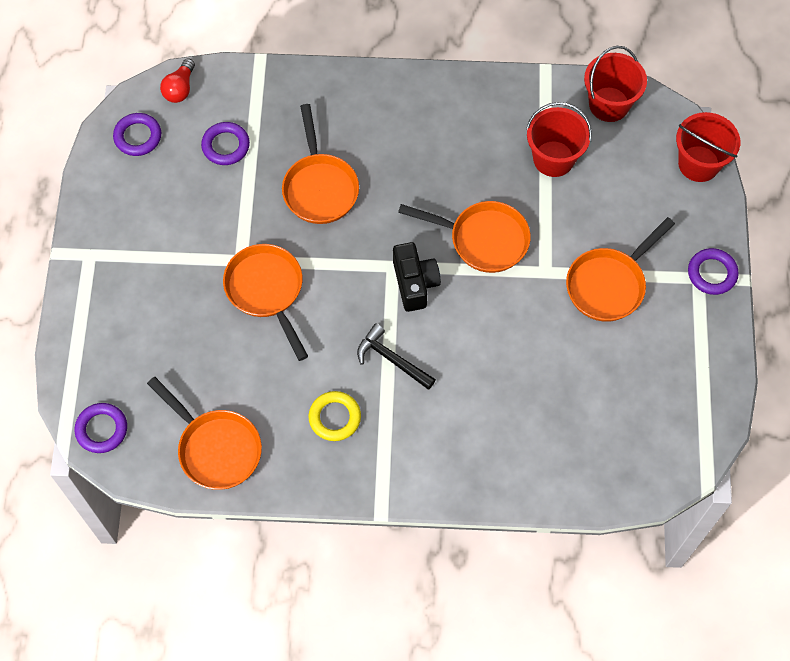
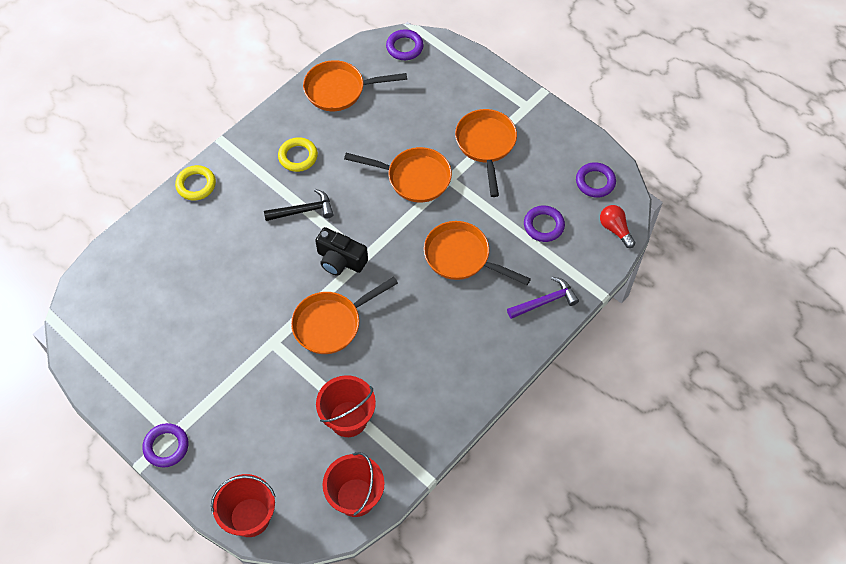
camera: 130 degrees right, 5 degrees down
orange pan [566,217,675,322] -> orange pan moved to [455,109,517,197]
none -> yellow ring [175,165,216,201]
none -> purple hammer [507,277,579,319]

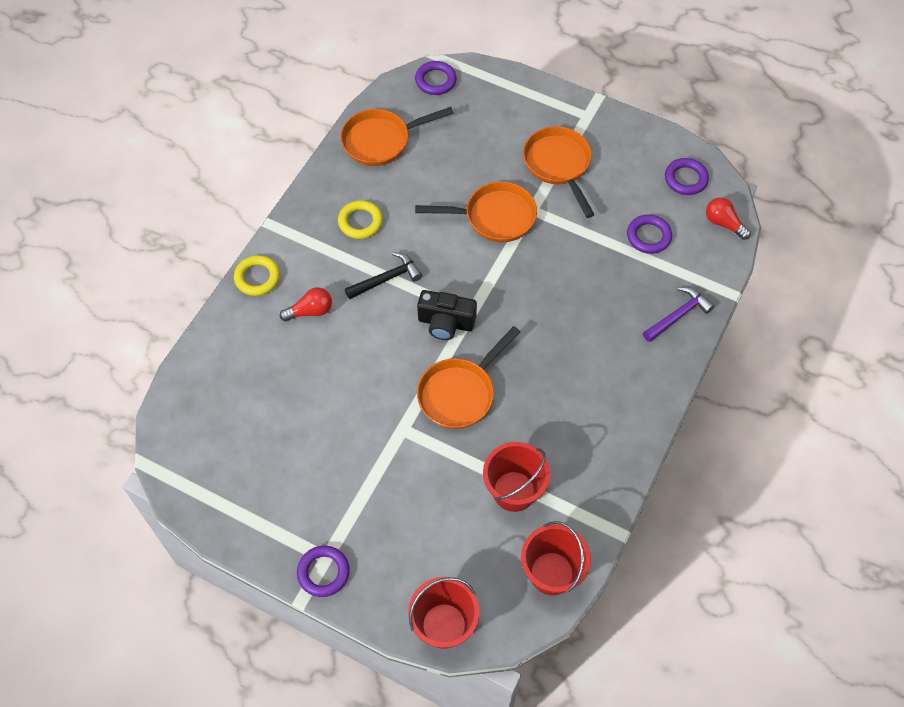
camera: 15 degrees left, 0 degrees up
orange pan [424,221,531,285] -> none
none -> red light bulb [280,287,332,321]

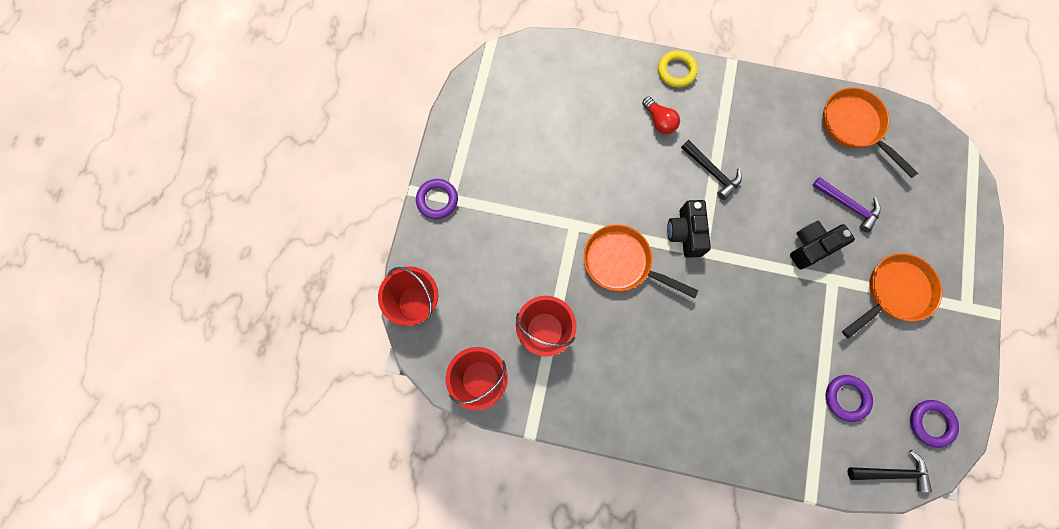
camera: 75 degrees right, 15 degrees up
yellow ring [338,200,383,239] -> none
purple ring [415,61,457,95] -> none
orange pan [415,181,537,242] -> black camera [790,220,855,269]
purple hammer [643,287,714,342] -> purple hammer moved to [812,177,881,233]
red light bulb [706,197,751,240] -> black hammer [848,450,932,493]

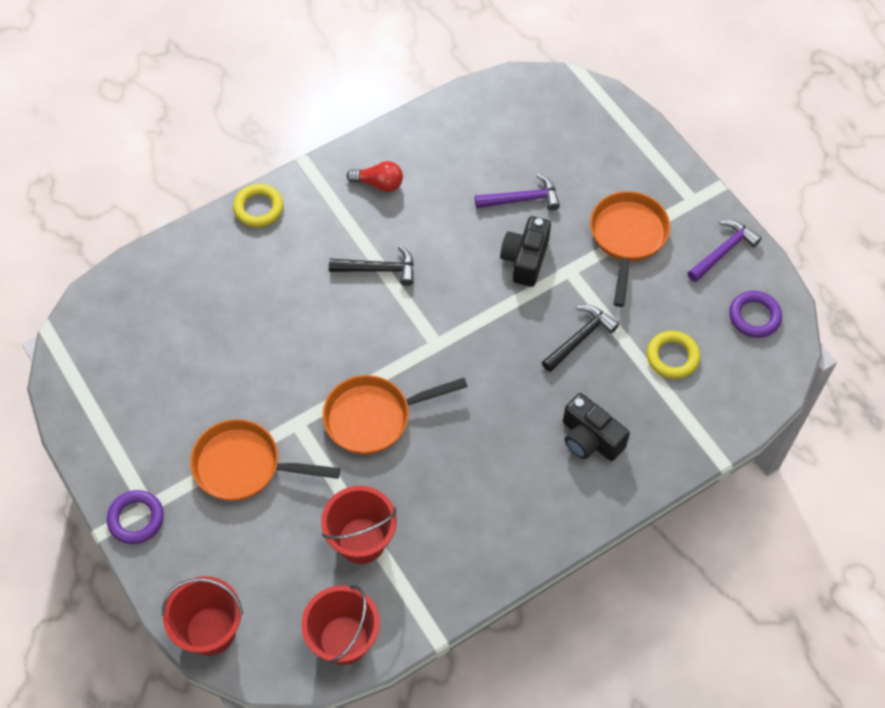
camera: 45 degrees left, 15 degrees down
red light bulb [642,97,680,134] -> red light bulb moved to [347,161,403,192]
black camera [667,200,711,258] -> black camera moved to [563,393,630,461]
orange pan [822,87,918,178] -> orange pan moved to [190,419,340,501]
purple ring [826,375,873,422] -> yellow ring [647,331,700,379]
black hammer [848,450,932,493] -> black hammer moved to [542,305,619,372]
none -> purple hammer [688,220,762,282]

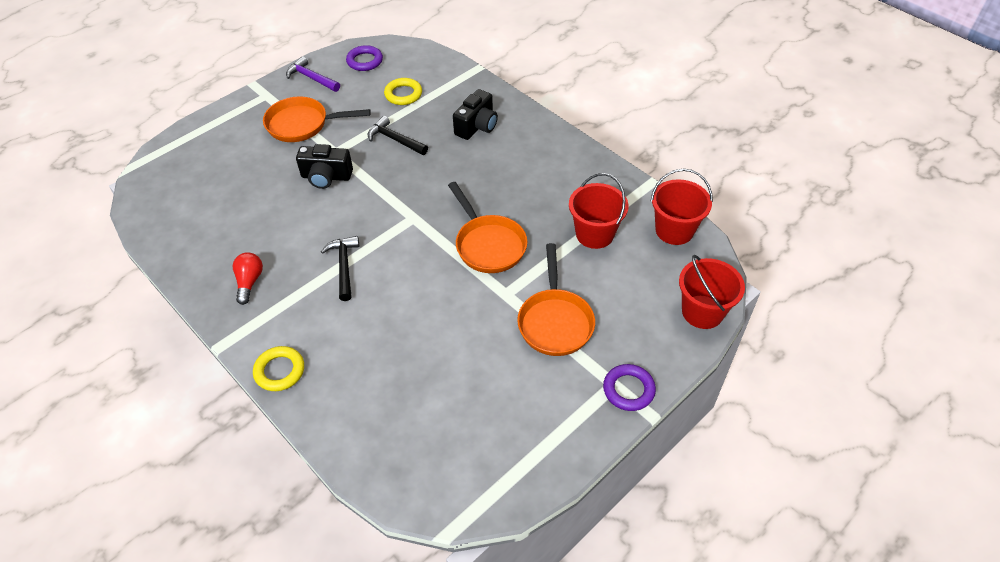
camera: 100 degrees left, 10 degrees down
purple hammer [475,174,560,211] -> none

